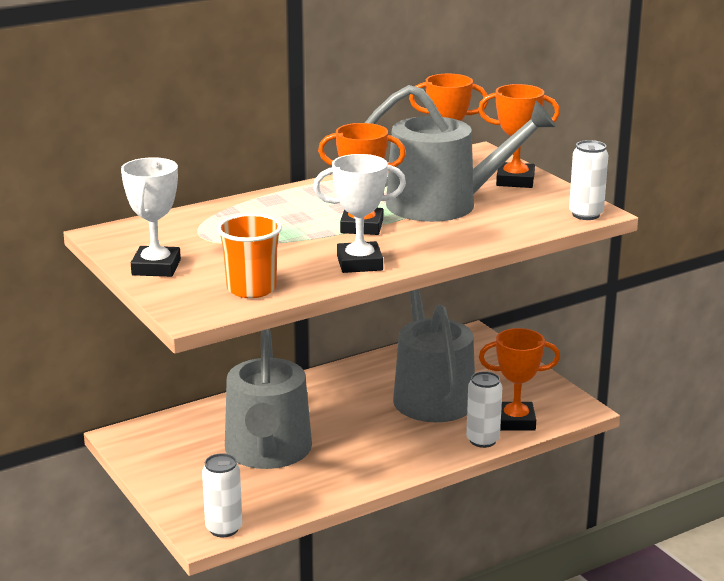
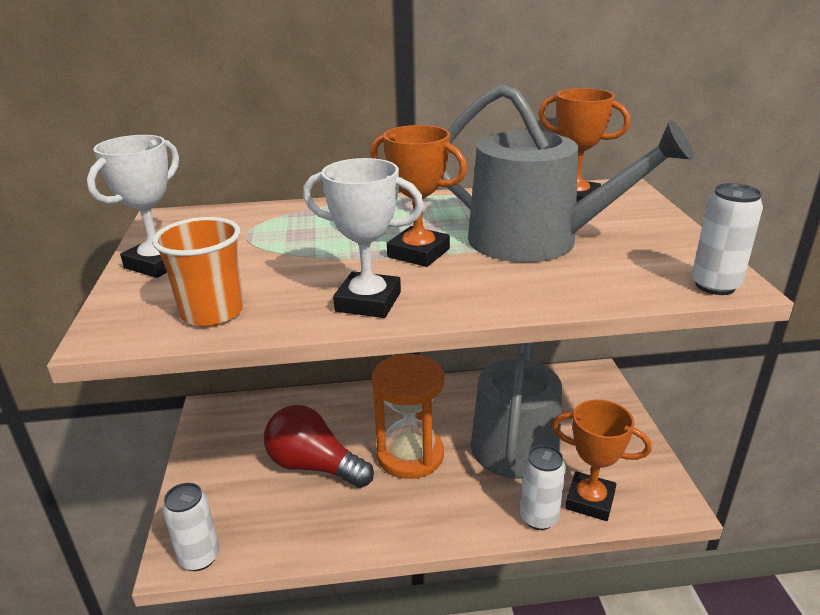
camera: 25 degrees right, 5 degrees up
grey watering can [225,329,312,469] -> red light bulb [264,405,374,488]
orange trophy [478,84,560,188] -> none
none -> orange hourglass [372,354,444,479]

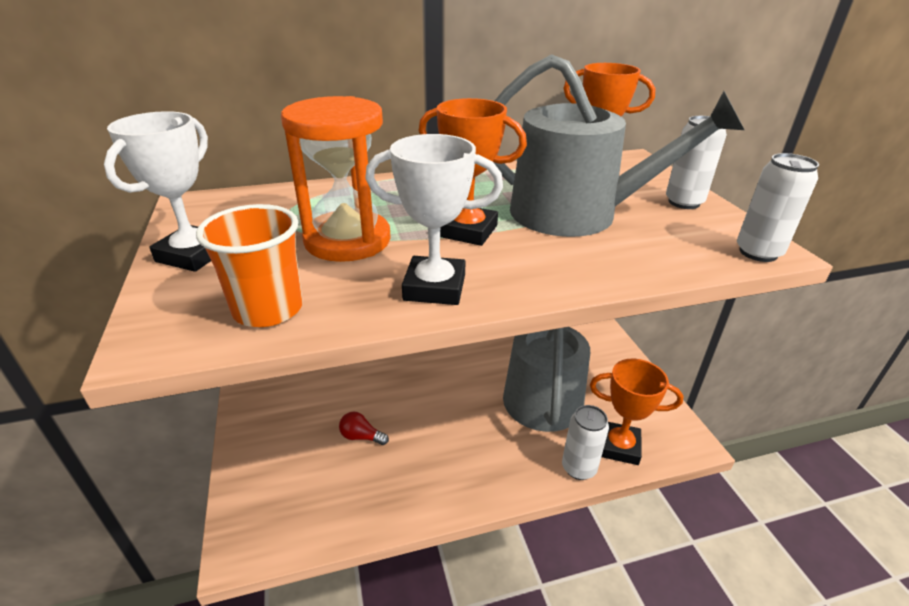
camera: 10 degrees left, 5 degrees up
white can [163,483,219,571] -> white can moved to [666,116,727,209]
red light bulb [264,405,374,488] -> red light bulb [339,412,389,445], size x0.46
orange hourglass [372,354,444,479] -> orange hourglass moved to [281,96,391,262]

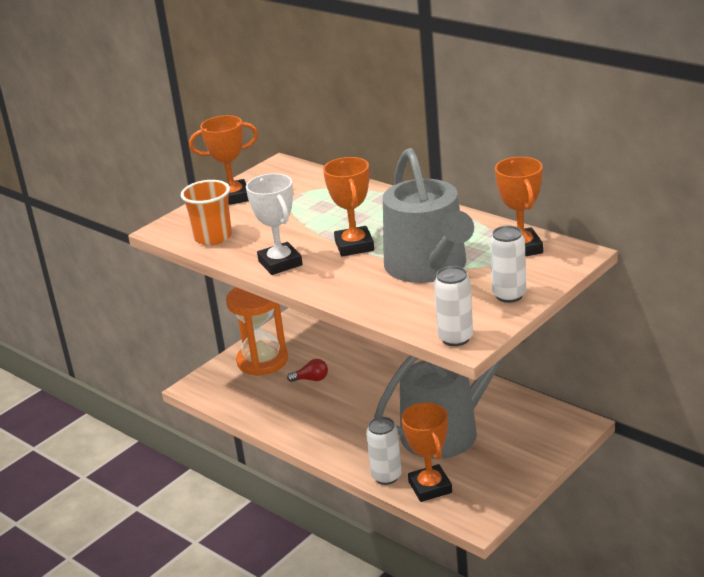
camera: 60 degrees right, 5 degrees down
white trophy [104,111,211,272] -> orange trophy [189,115,258,205]
orange hourglass [281,96,391,262] -> orange hourglass moved to [226,287,288,376]
red light bulb [339,412,389,445] -> red light bulb turned 105 degrees clockwise [287,359,328,382]

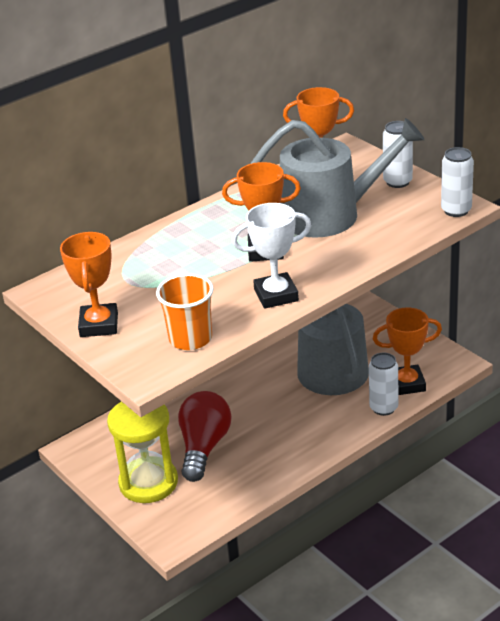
camera: 80 degrees left, 5 degrees up
orange hourglass [226,287,288,376] -> yellow hourglass [107,401,178,503]
red light bulb [287,359,328,382] -> red light bulb [178,391,231,482], size x2.19

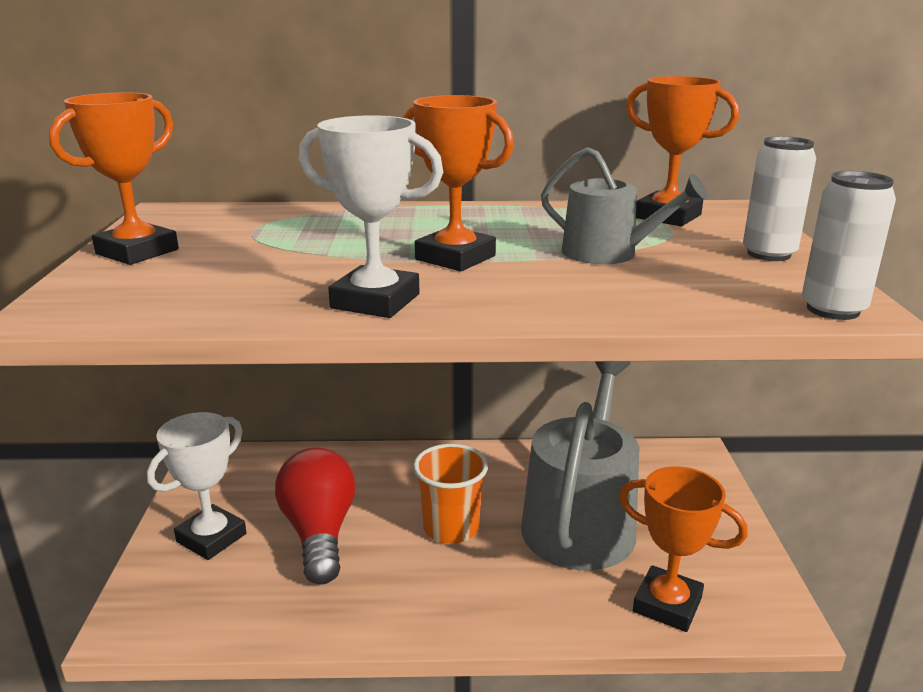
camera: 35 degrees right, 10 degrees down
yellow hourglass [107,401,178,503] -> white trophy [147,412,246,560]
orange cup [156,274,214,350] -> orange cup moved to [413,444,488,544]
red light bulb [178,391,231,482] -> red light bulb turned 60 degrees counterclockwise [275,448,356,585]
grey watering can [250,118,424,238] -> grey watering can [541,147,707,264], size x0.54
white can [369,353,398,416] -> none

